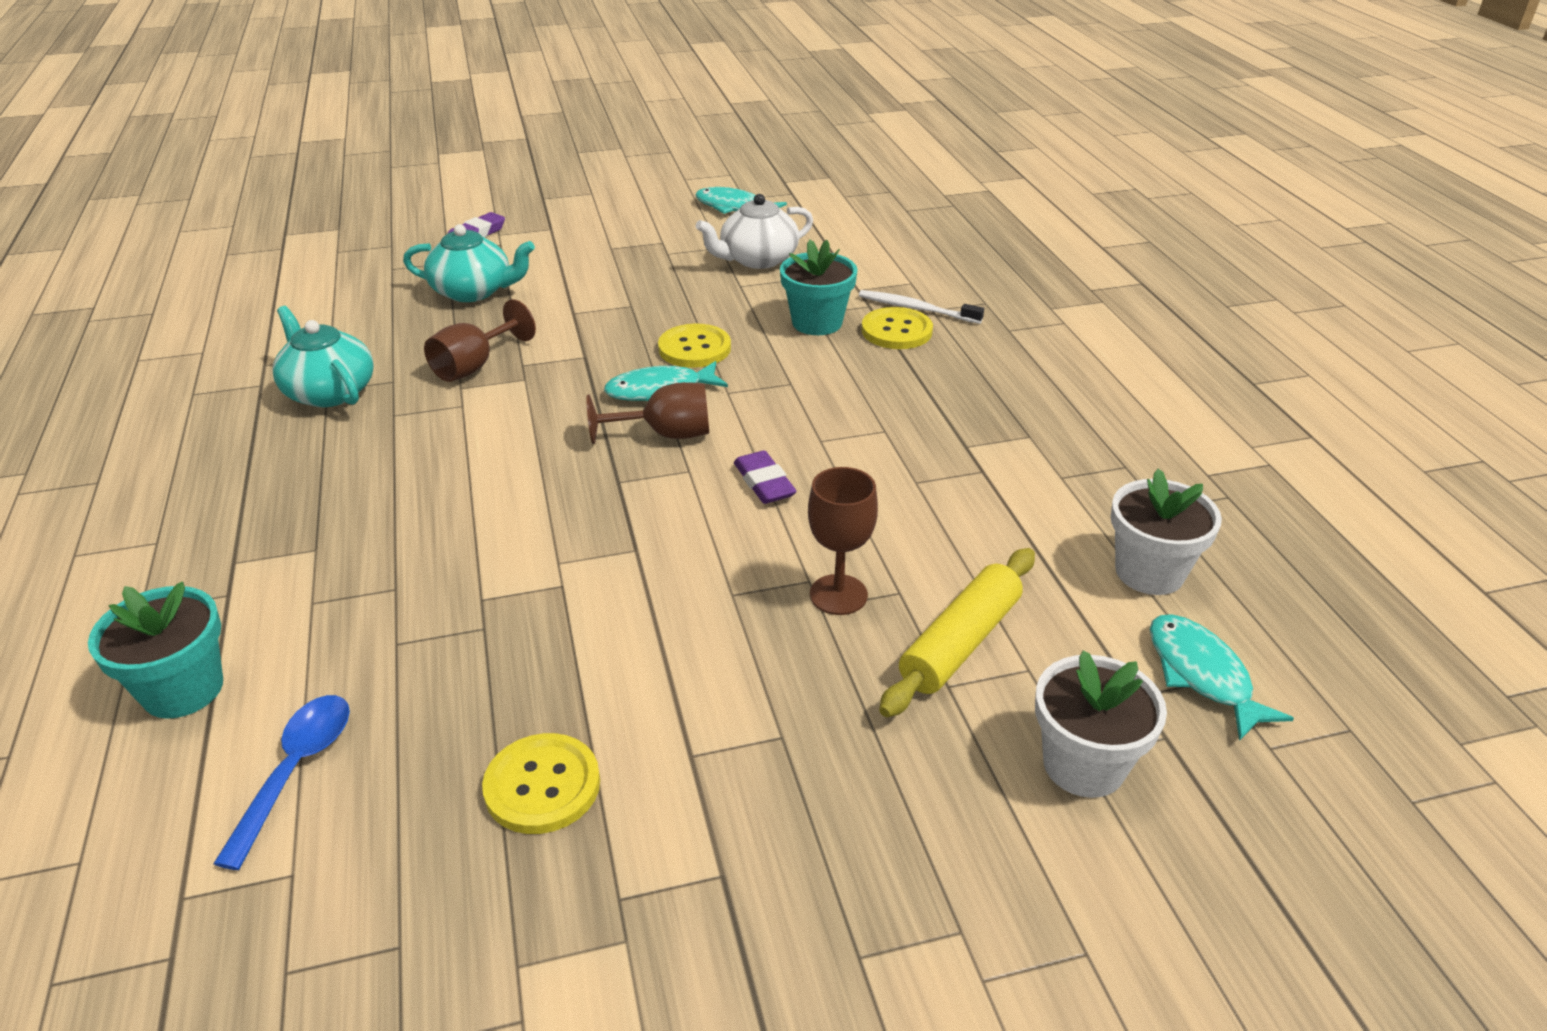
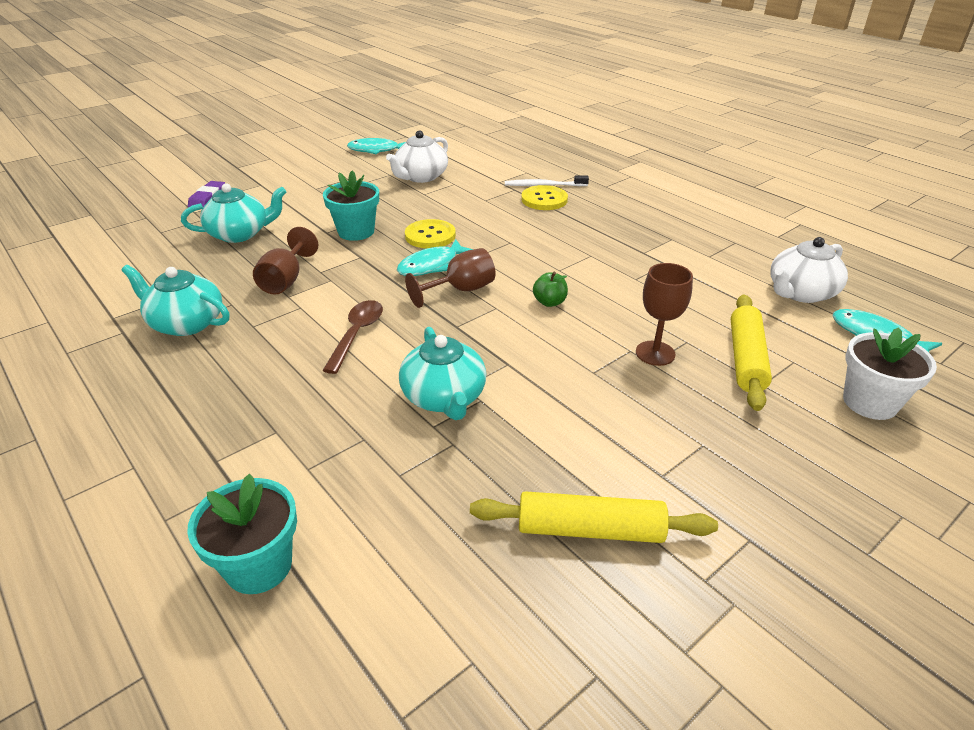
camera: 25 degrees left, 0 degrees up
blue spoon [213,695,350,870] -> none
yellow button [482,733,600,834] -> yellow rolling pin [470,491,718,543]
purple eraser [734,451,796,504] -> green apple [533,272,568,307]
turquoise flower pot [780,240,857,335] -> turquoise flower pot moved to [323,170,379,241]
white flower pot [1111,469,1222,595] -> white teapot [770,237,848,303]
none -> brown spoon [322,300,383,374]
none -> turquoise teapot [399,327,486,420]

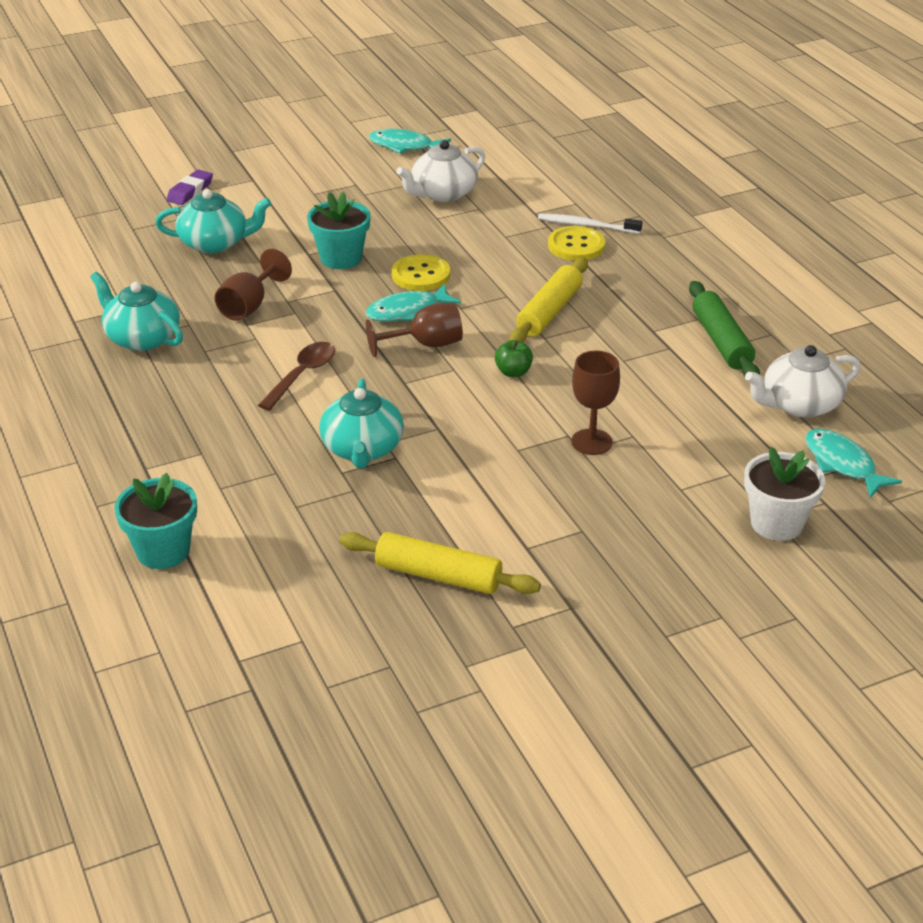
camera: 15 degrees right, 0 degrees up
yellow rolling pin [731,295,772,411] -> yellow rolling pin moved to [509,258,588,343]
none -> green rolling pin [689,281,760,377]

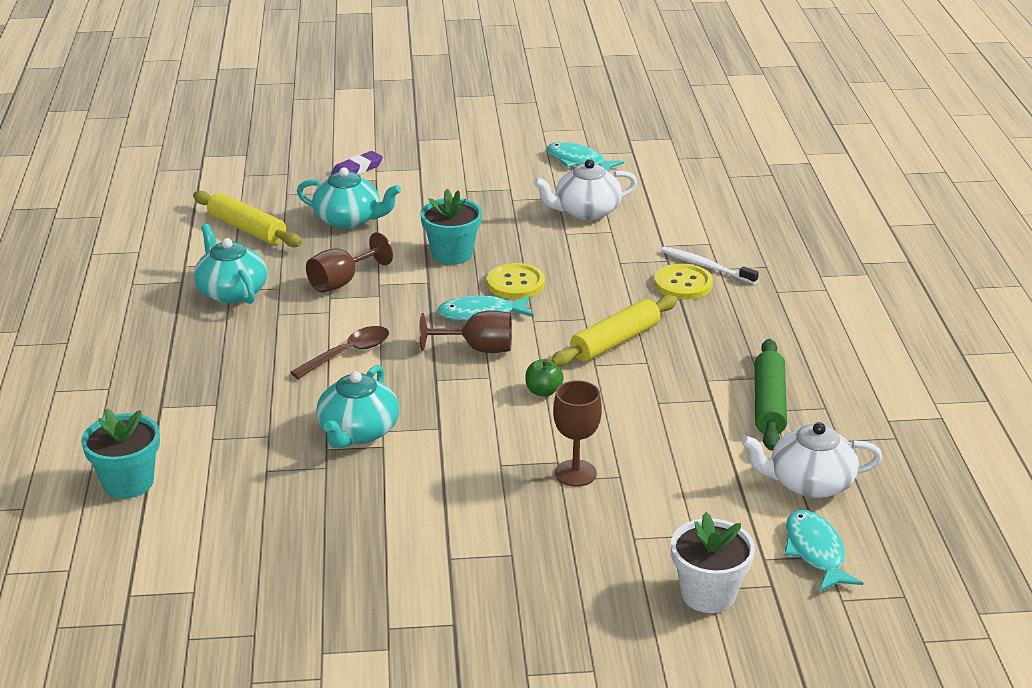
camera: 20 degrees right, 5 degrees down
yellow rolling pin [339,532,541,594] -> yellow rolling pin moved to [193,191,302,247]

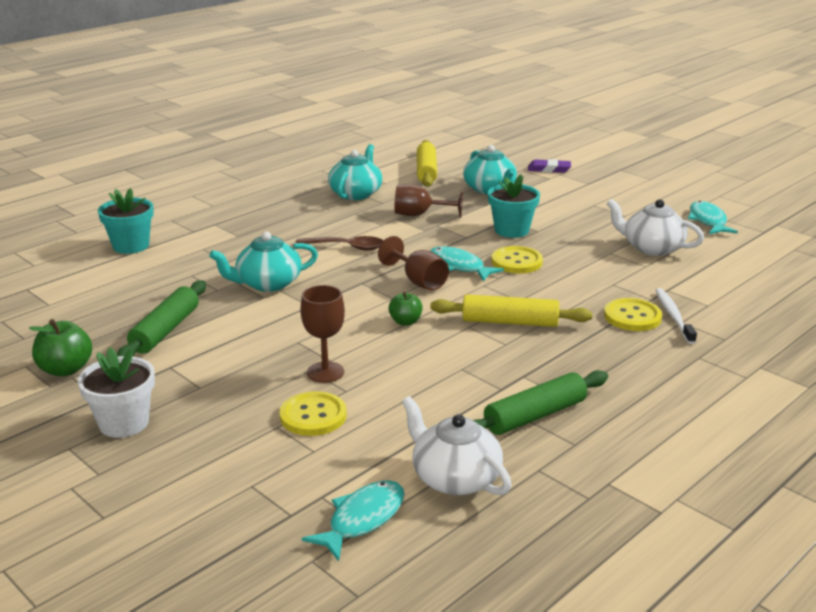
camera: 50 degrees right, 5 degrees down
white flower pot [671,512,755,613] -> white flower pot moved to [78,348,155,438]
none -> green apple [29,319,92,376]
none -> green rolling pin [117,280,206,357]
none -> yellow button [280,391,347,436]

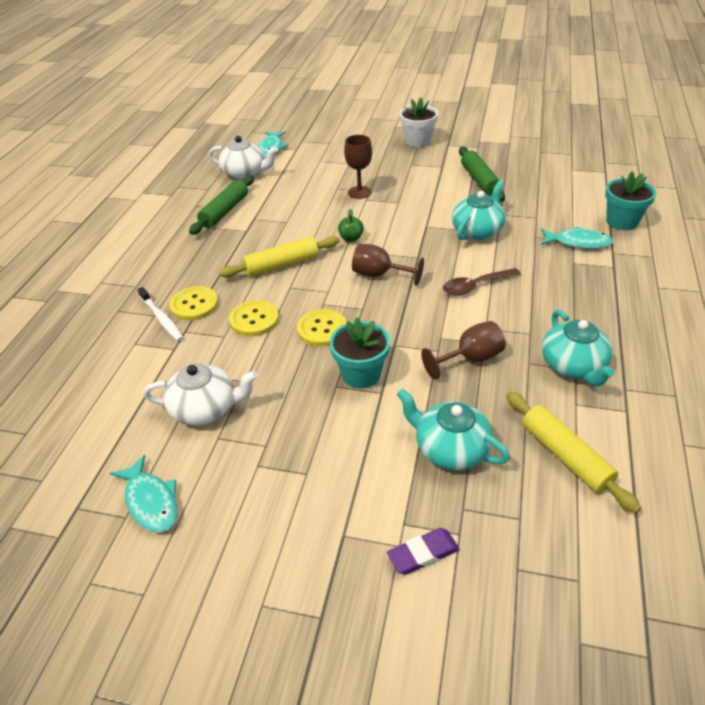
camera: 150 degrees right, 15 degrees up
green apple [29,319,92,376] -> none
yellow button [280,391,347,436] -> yellow button moved to [229,300,279,336]
turquoise fish [430,246,504,281] -> turquoise fish moved to [541,227,613,249]

